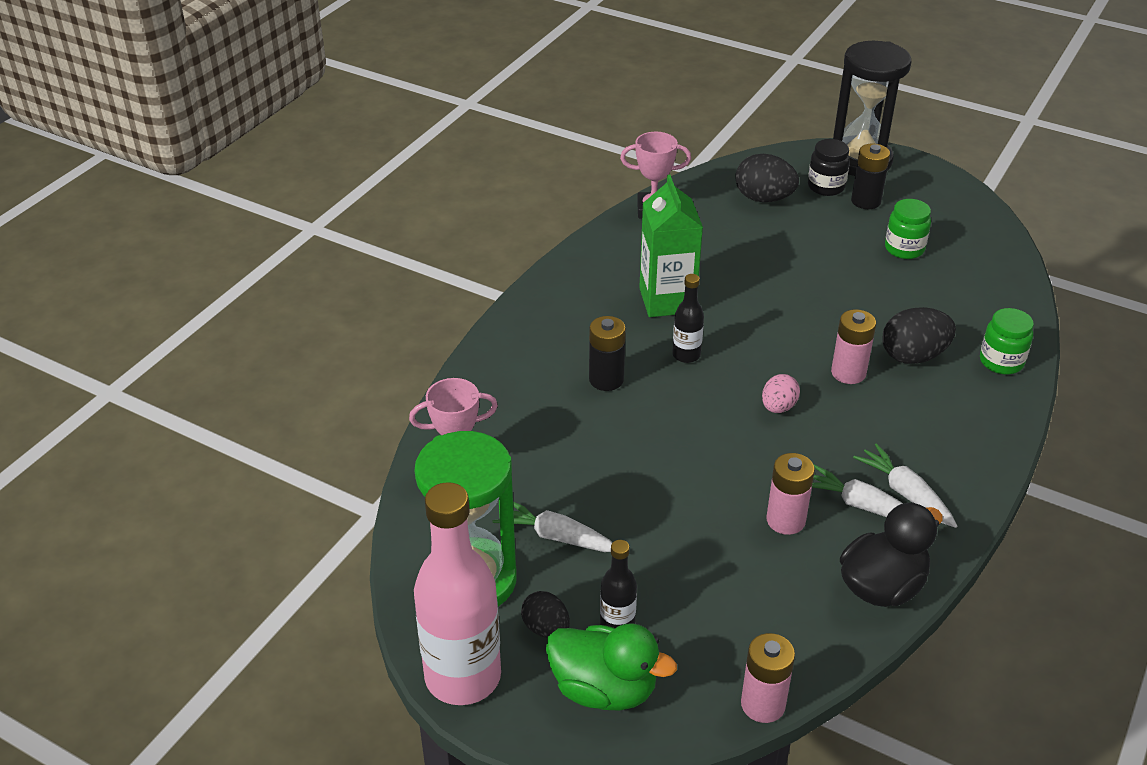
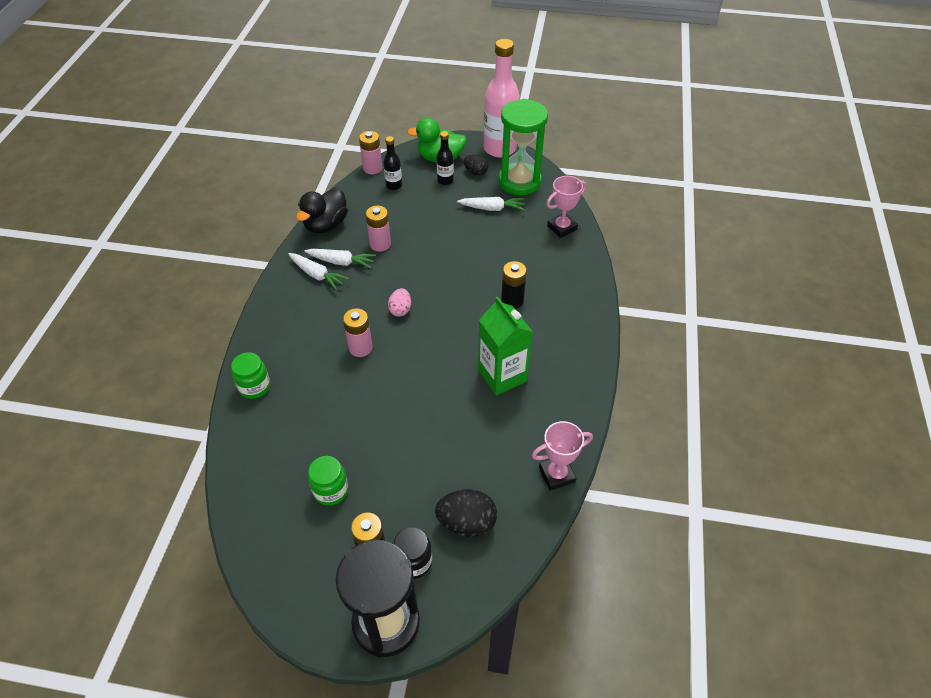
camera: 160 degrees right, 10 degrees up
black bottle [672,274,704,363] -> black bottle moved to [383,136,402,190]
black egg [882,307,956,364] -> none

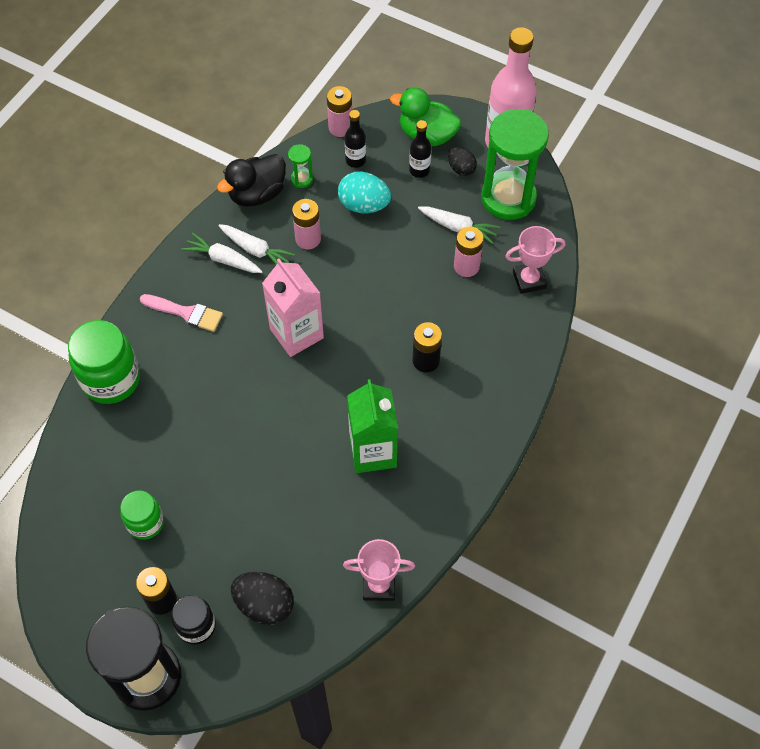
camera: 20 degrees right, 10 degrees up
green jar [231,352,270,399] -> green jar [68,320,140,404], size x1.70
white carrot [288,253,349,290] -> white carrot turned 150 degrees clockwise [182,233,263,273]
pink battery [343,308,373,357] -> pink battery moved to [454,227,484,277]
pink egg [388,288,411,317] -> pink carton [262,258,324,357]
none -> pink brush [140,294,223,332]
none -> green hourglass [288,144,313,188]
none -> turquoise egg [338,171,391,213]

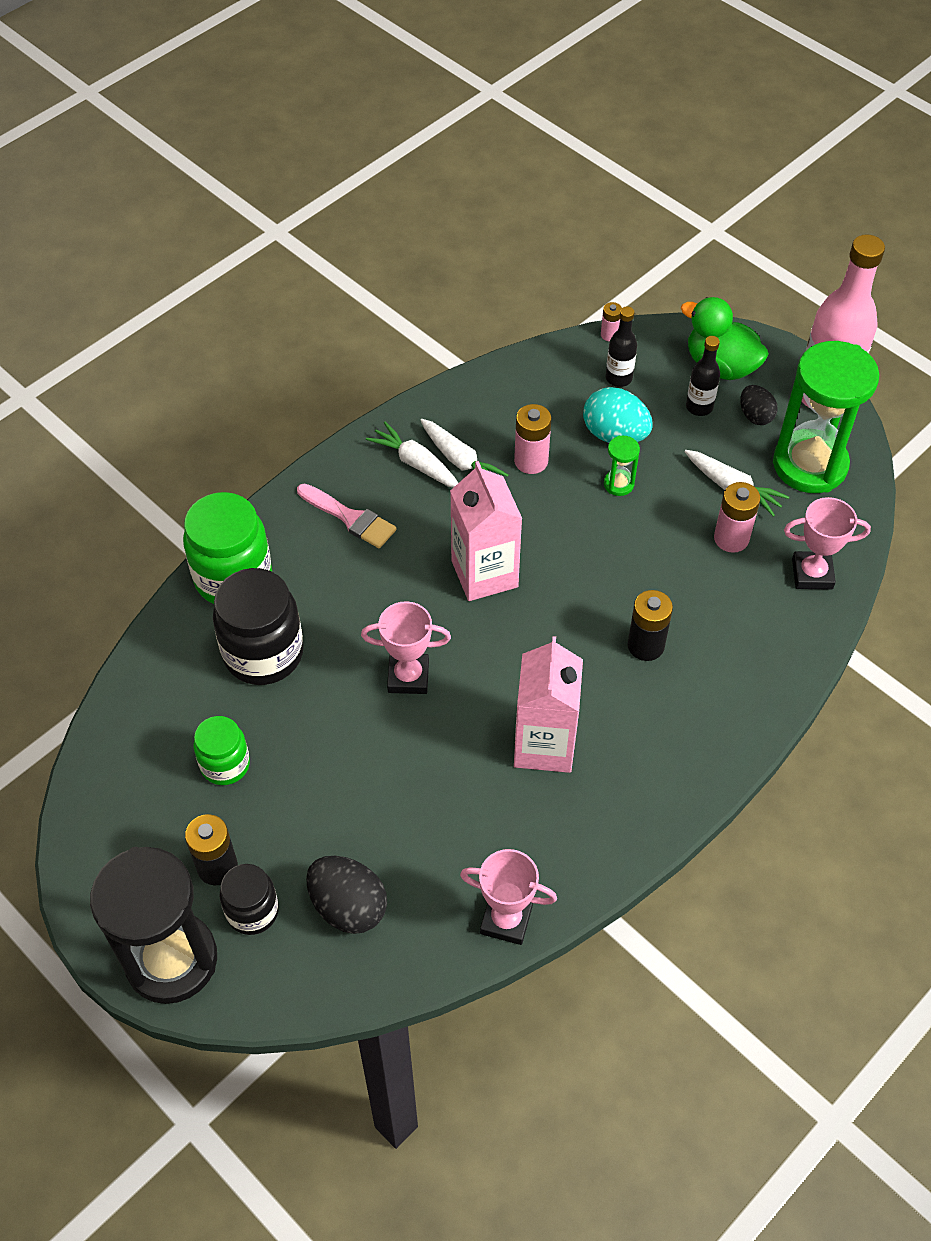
camera: 15 degrees right, 5 degrees down
black duck [217,154,286,206] -> none
green hourglass [288,144,313,188] -> green hourglass moved to [604,436,640,496]
pink battery [327,86,352,137] -> pink battery [601,302,622,342], size x0.58
green carton [347,379,398,473] -> pink carton [514,636,583,773]
none -> black jar [213,568,304,685]
none -> pink trophy [361,601,451,694]

